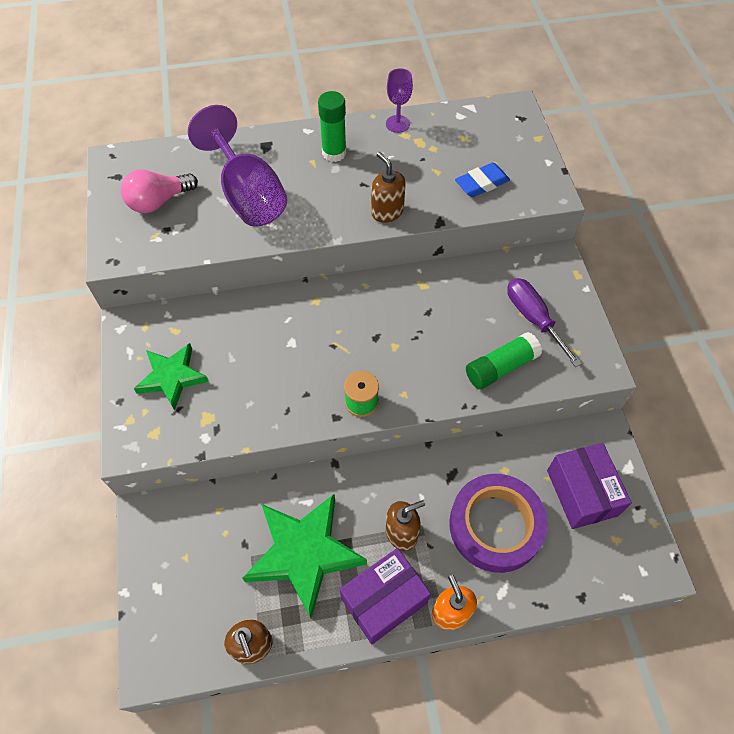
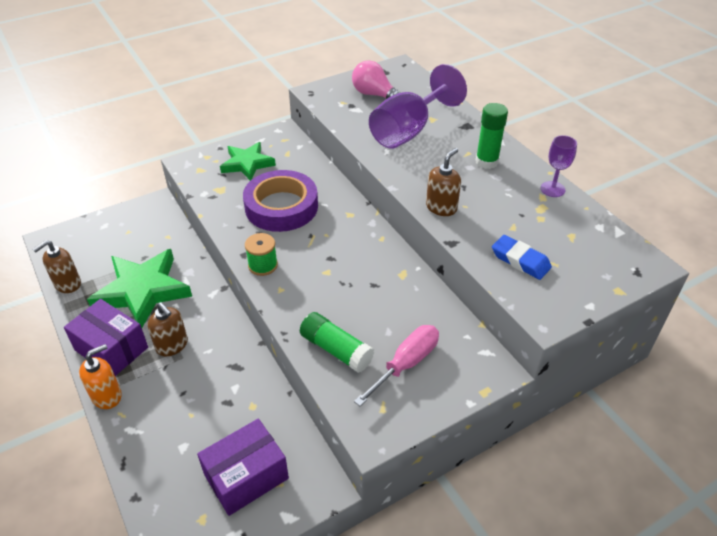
camera: 70 degrees right, 15 degrees down
purple tape [449,474,548,573] -> purple tape moved to [243,170,318,232]
purple screwdriver [507,278,582,367] -> pink screwdriver [354,325,439,406]

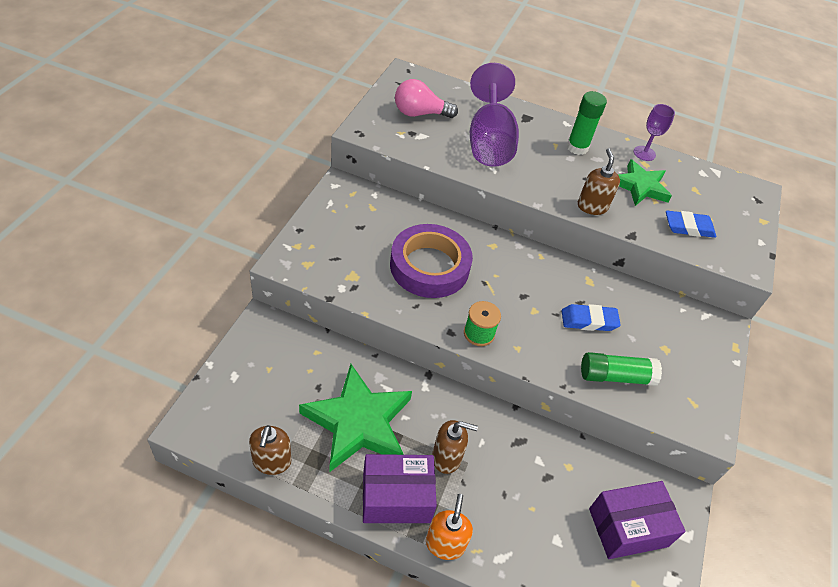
camera: 45 degrees left, 5 degrees up
purple box [197,419,289,516] -> purple box turned 60 degrees clockwise [589,481,686,559]
green star [220,142,276,181] -> green star moved to [619,159,672,206]
pink screwdriver [354,325,439,406] -> none
none -> blue eraser [562,304,621,331]

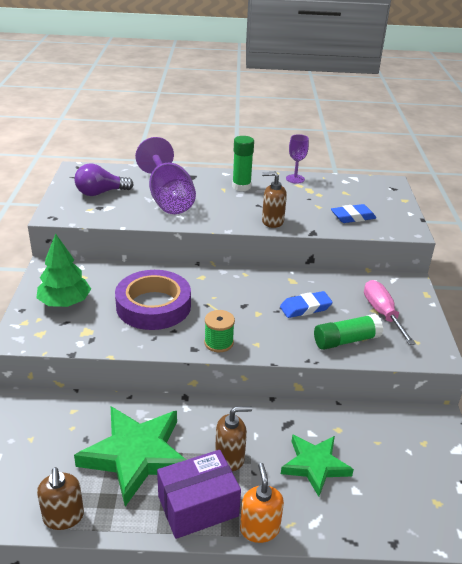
camera: 15 degrees left, 15 degrees down
pink light bulb [395,79,458,118] -> purple light bulb [74,163,134,196]
brown soap dispenser [578,148,620,215] -> brown soap dispenser turned 60 degrees counterclockwise [262,172,287,228]
purple box [589,481,686,559] -> none
green star [619,159,672,206] -> green star moved to [281,434,354,497]
none -> green tree [37,233,91,307]
none -> pink screwdriver [364,280,416,345]

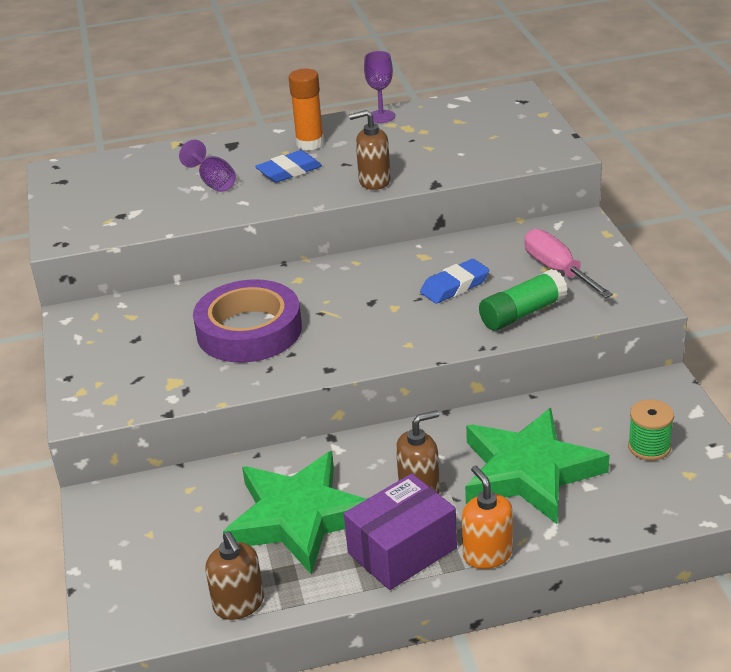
camera: 10 degrees left, 0 degrees up
green tree [37,233,91,307] -> none
purple light bulb [74,163,134,196] -> none
purple goblet [135,137,196,214] -> purple goblet [179,140,236,192], size x0.49
green spool [204,310,235,352] -> green spool moved to [628,399,674,461]
green glue stick [232,136,254,191] -> orange glue stick [289,69,324,150]
green star [281,434,354,497] -> green star [465,408,609,524], size x1.60
blue eraser [331,204,376,223] -> blue eraser moved to [255,150,322,182]

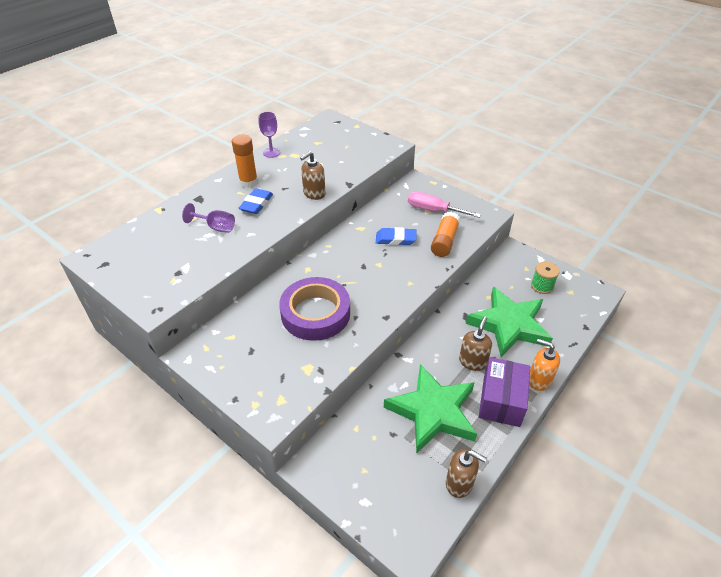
camera: 40 degrees left, 10 degrees up
blue eraser [420,259,489,304] -> blue eraser turned 75 degrees clockwise [376,227,417,245]
green glue stick [479,269,568,331] -> orange glue stick [431,212,460,257]

